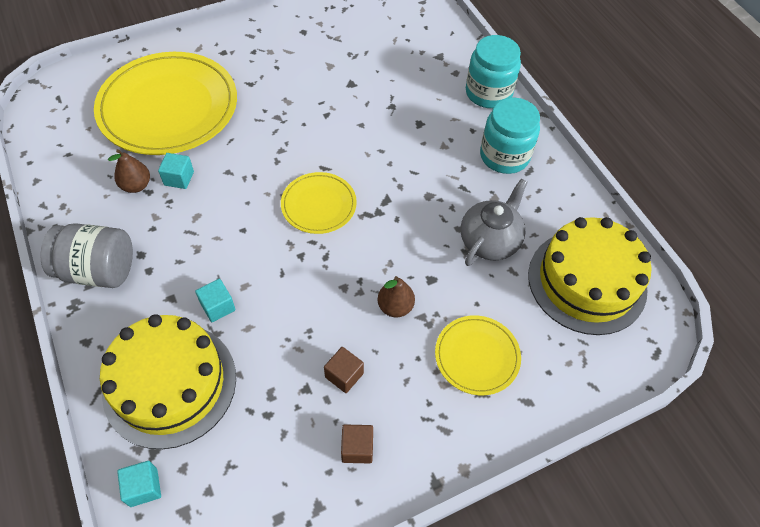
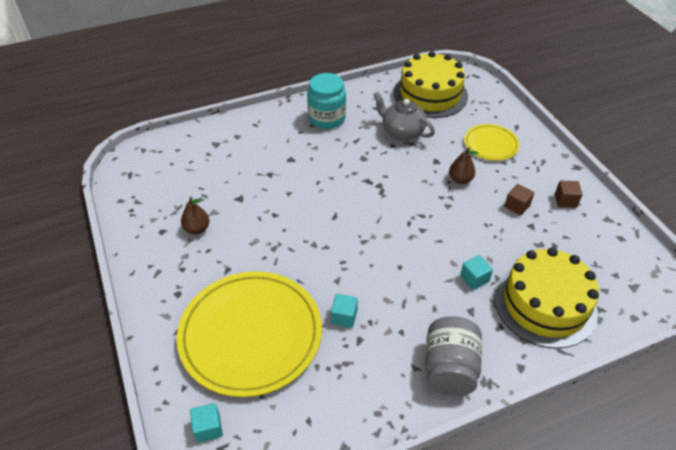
camera: 85 degrees left, 10 degrees down
brown pear [108,149,150,193] -> brown pear moved to [181,197,209,234]
turquoise cube [117,461,161,507] -> turquoise cube moved to [190,403,223,443]
yellow plate [281,172,357,234] -> none
turquoise jar [466,35,521,108] -> none

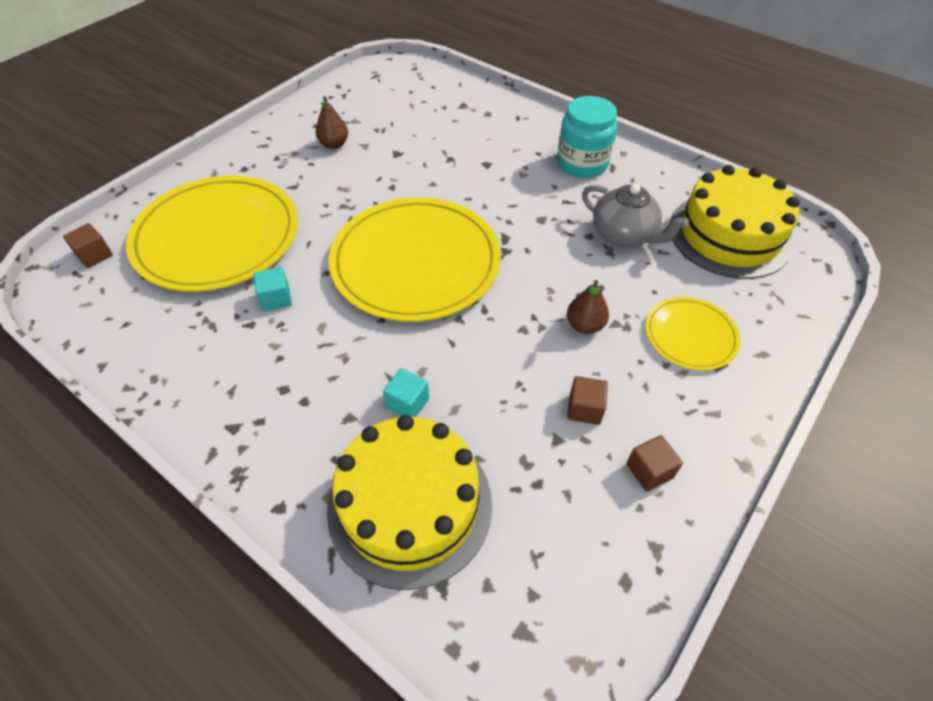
camera: 60 degrees right, 5 degrees up
turquoise cube [190,403,223,443] -> brown cube [63,223,113,268]
grey teapot [373,92,435,140] -> grey teapot turned 120 degrees clockwise [582,184,689,247]
grey jar [425,316,482,396] -> none
none -> yellow plate [329,197,501,322]

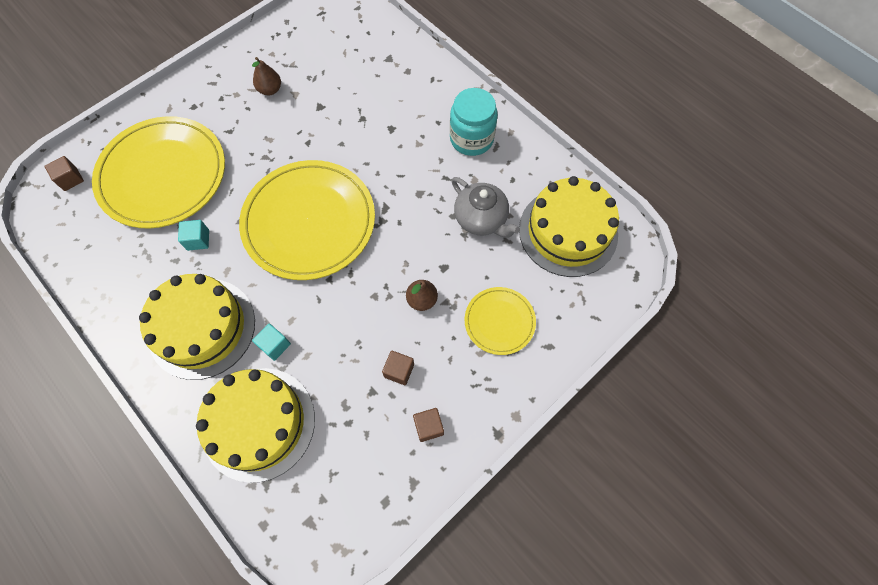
camera: 10 degrees right, 15 degrees up
none -> yellow cake [139,274,255,380]

